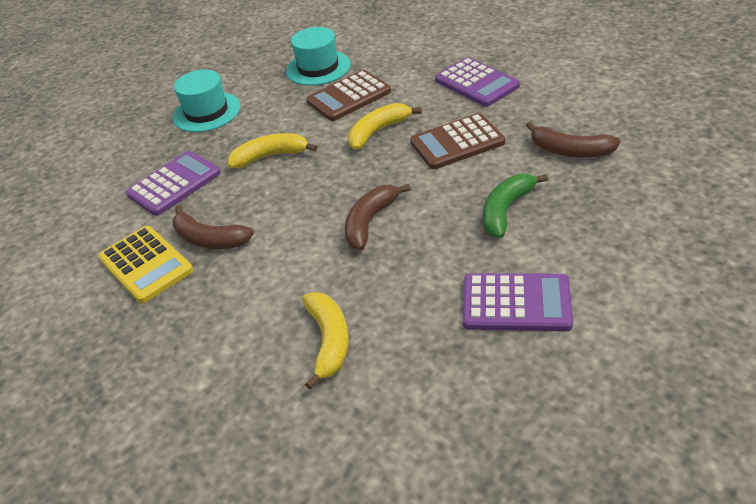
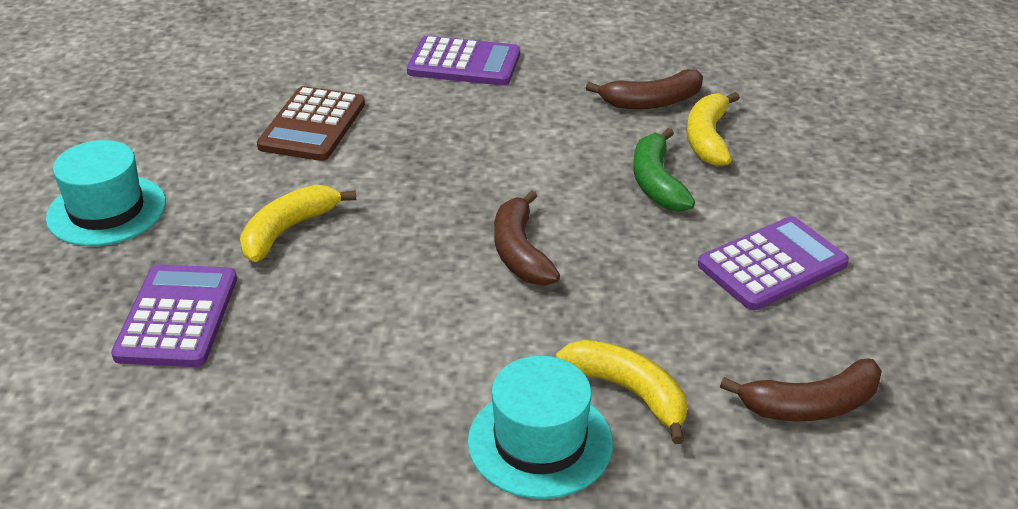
camera: 45 degrees left, 5 degrees down
yellow calculator [98,226,193,303] -> none
brown banana [172,205,254,249] -> brown banana moved to [720,359,882,421]
turquoise hat [286,27,351,86] -> turquoise hat moved to [468,356,613,499]
yellow banana [348,103,422,150] -> yellow banana moved to [687,92,740,167]
brown calculator [410,113,505,169] -> none

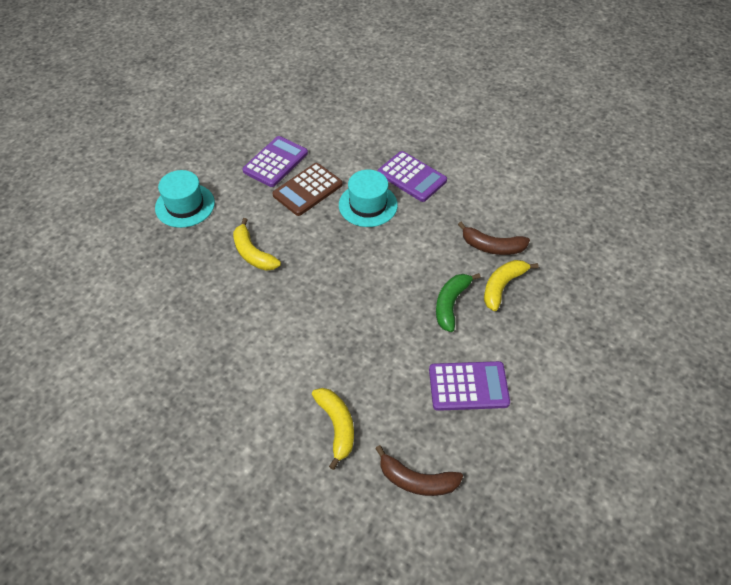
camera: 30 degrees right, 15 degrees up
purple calculator [111,264,237,367] -> purple calculator moved to [243,136,308,187]
yellow banana [240,185,356,262] -> yellow banana turned 105 degrees counterclockwise [233,218,281,271]
turquoise hat [468,356,613,499] -> turquoise hat moved to [339,170,398,227]
brown banana [494,190,560,285] -> none

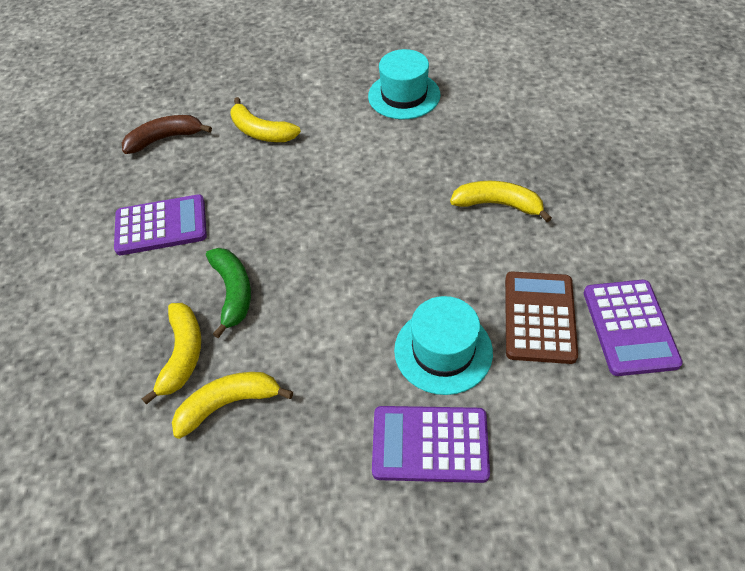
camera: 145 degrees right, 0 degrees up
turquoise hat [155,170,215,228] -> turquoise hat moved to [368,49,440,119]
purple calculator [429,361,510,411] -> purple calculator turned 150 degrees counterclockwise [114,194,207,255]
brown banana [458,222,530,255] -> yellow banana [172,372,293,439]

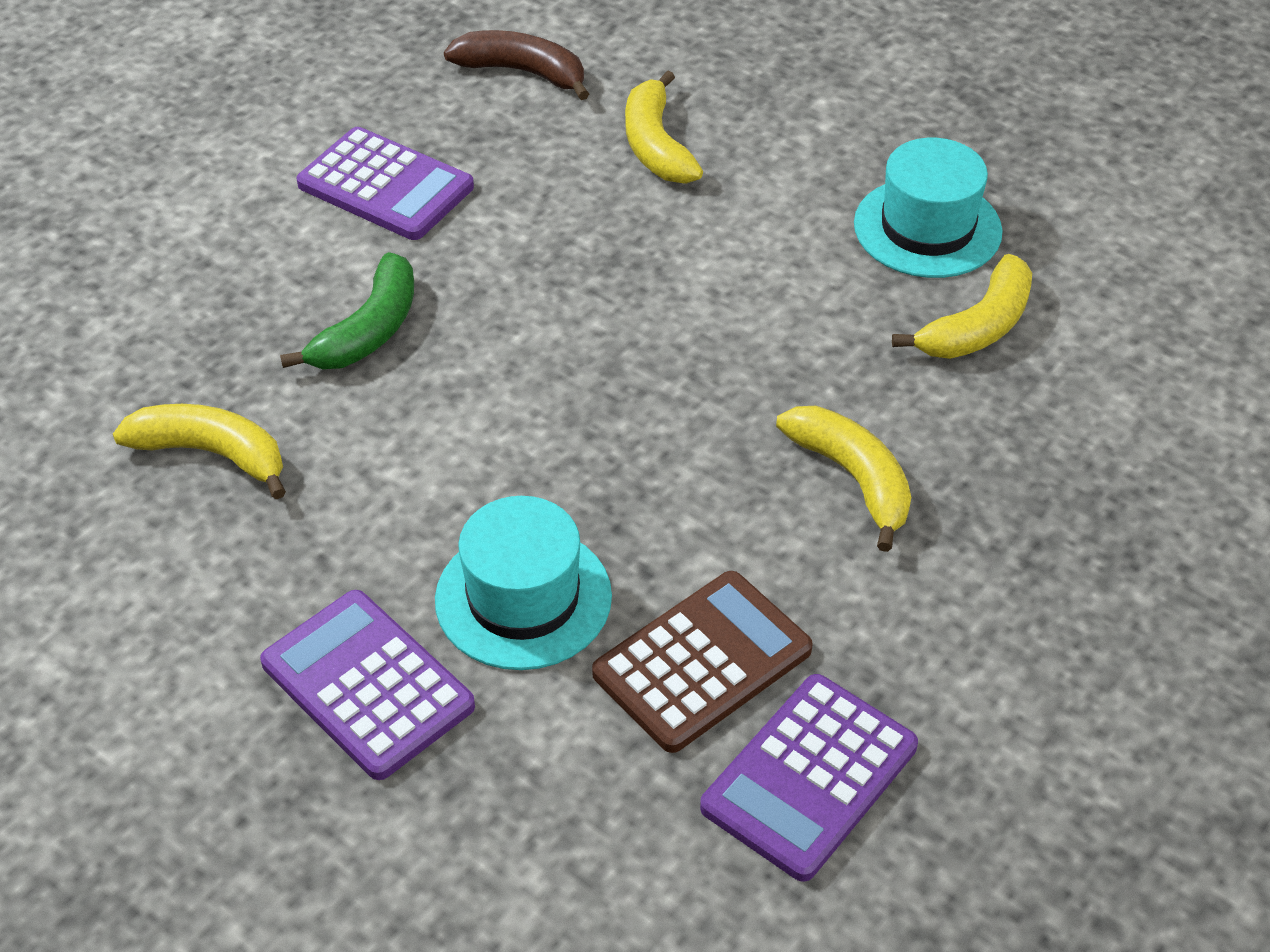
camera: 40 degrees right, 5 degrees down
yellow banana [141,303,201,405] -> yellow banana moved to [892,254,1032,359]

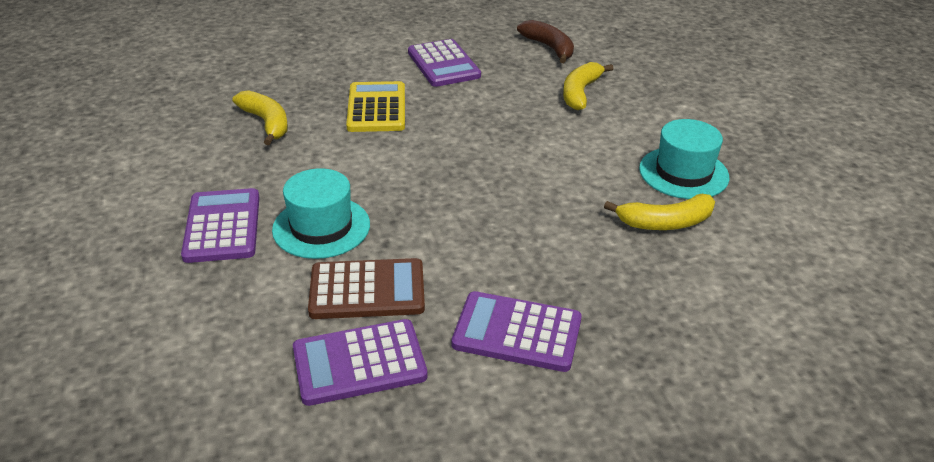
camera: 35 degrees right, 10 degrees down
green banana [280,252,414,369] -> yellow calculator [346,81,405,132]
yellow banana [776,406,911,552] -> none
none -> purple calculator [452,291,582,372]

